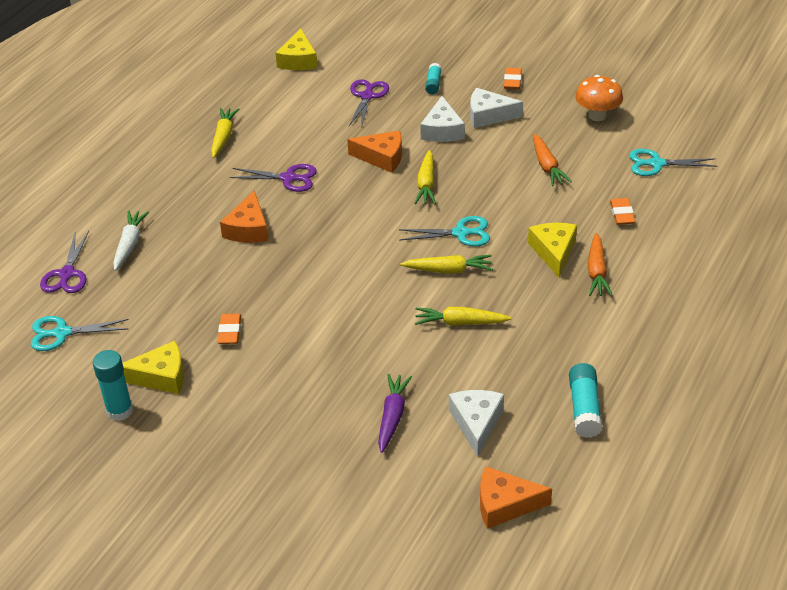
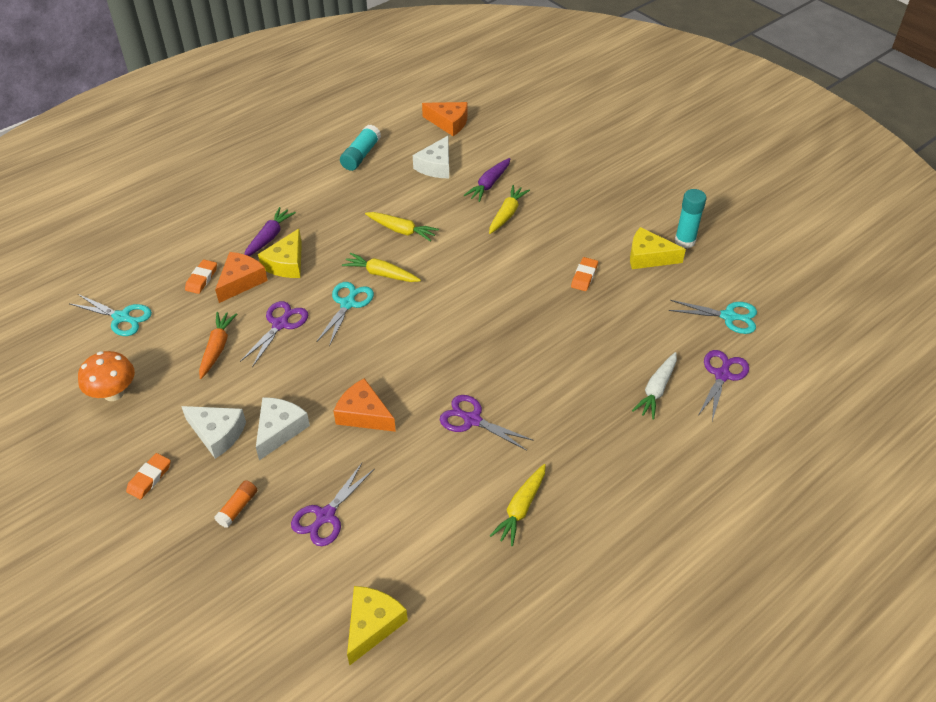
camera: 160 degrees left, 5 degrees up
orange cheese [220,190,269,243] -> orange cheese moved to [215,252,268,303]
turquoise scissors [399,216,490,247] -> turquoise scissors turned 90 degrees clockwise [316,282,374,346]
yellow carrot [414,150,436,204] -> yellow carrot moved to [489,185,530,234]
turquoise glue stick [425,63,442,94] -> orange glue stick [215,480,257,528]
orange carrot [588,233,613,296] -> purple carrot [244,207,296,256]
none -> purple scissors [240,301,308,367]

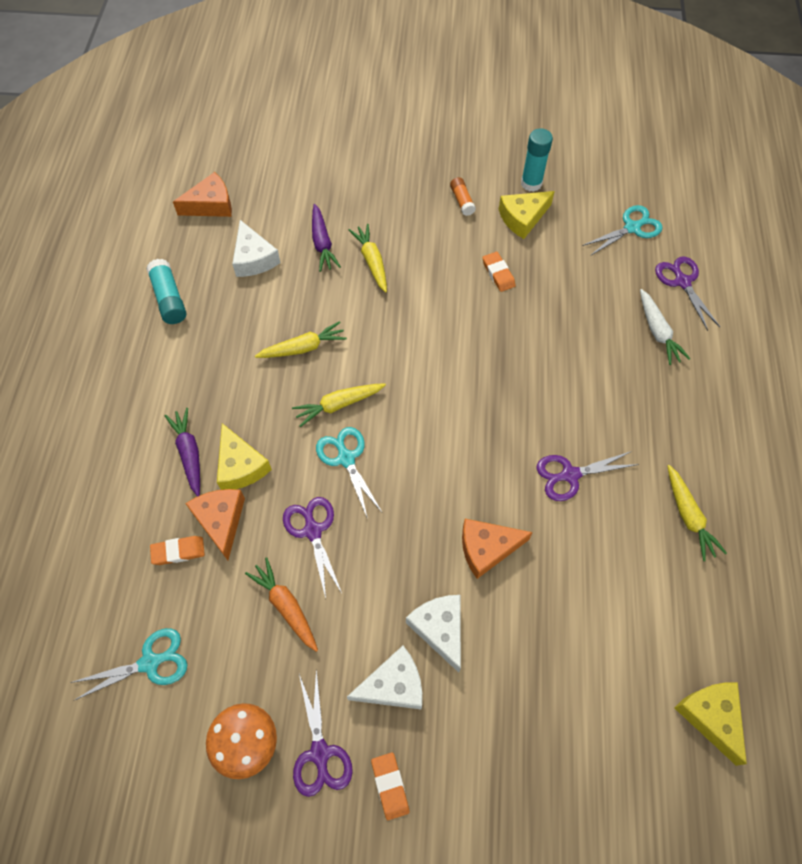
camera: 45 degrees left, 15 degrees up
orange eraser [185,260,217,294] -> orange eraser turned 75 degrees counterclockwise [150,536,205,565]
orange glue stick [215,480,257,528] -> orange glue stick moved to [450,177,476,216]
purple scissors [291,463,374,546] -> purple scissors moved to [293,669,353,797]

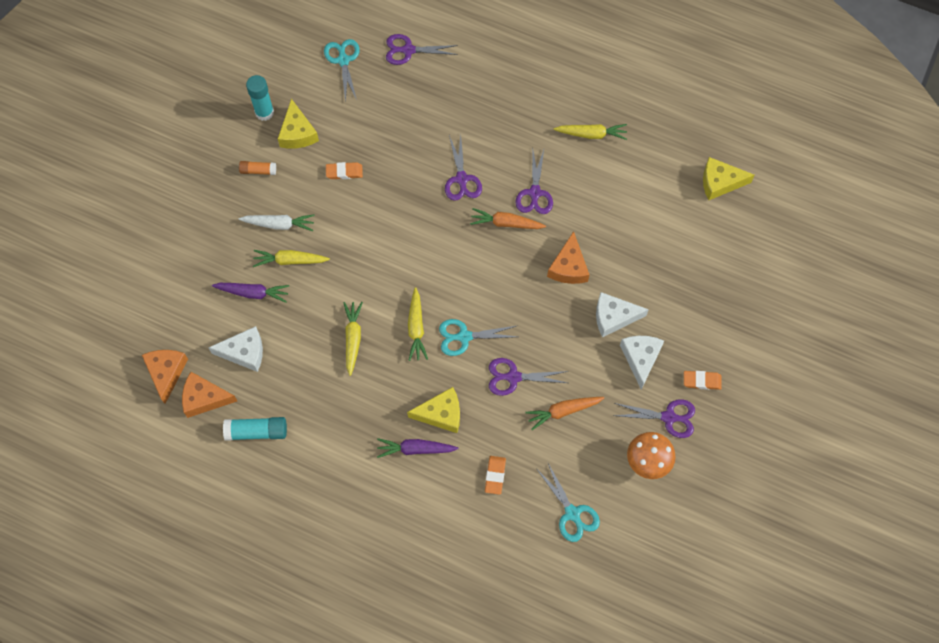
camera: 70 degrees left, 5 degrees up
turquoise scissors [70,628,187,701] -> turquoise scissors turned 150 degrees clockwise [538,463,600,542]
orange cheese [185,489,245,560] -> orange cheese moved to [182,372,237,418]
white carrot [640,289,690,365] -> white carrot moved to [239,214,315,231]
none -> purple scissors [445,134,482,201]
none -> orange carrot [470,208,546,229]

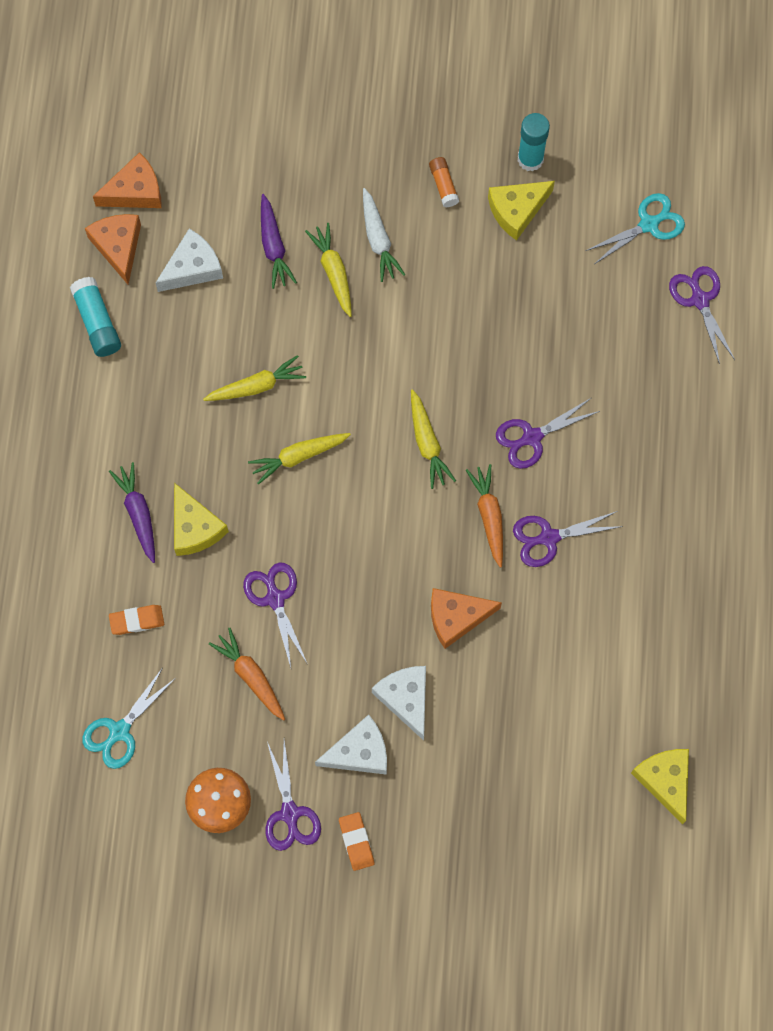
camera: 70 degrees right, 5 degrees up
white cheese [208,326,263,372] -> white cheese turned 105 degrees counterclockwise [156,229,223,292]
orange eraser [326,162,363,179] -> none
turquoise scissors [439,319,517,356] -> none
yellow carrot [554,124,627,140] -> yellow carrot moved to [411,389,456,489]

